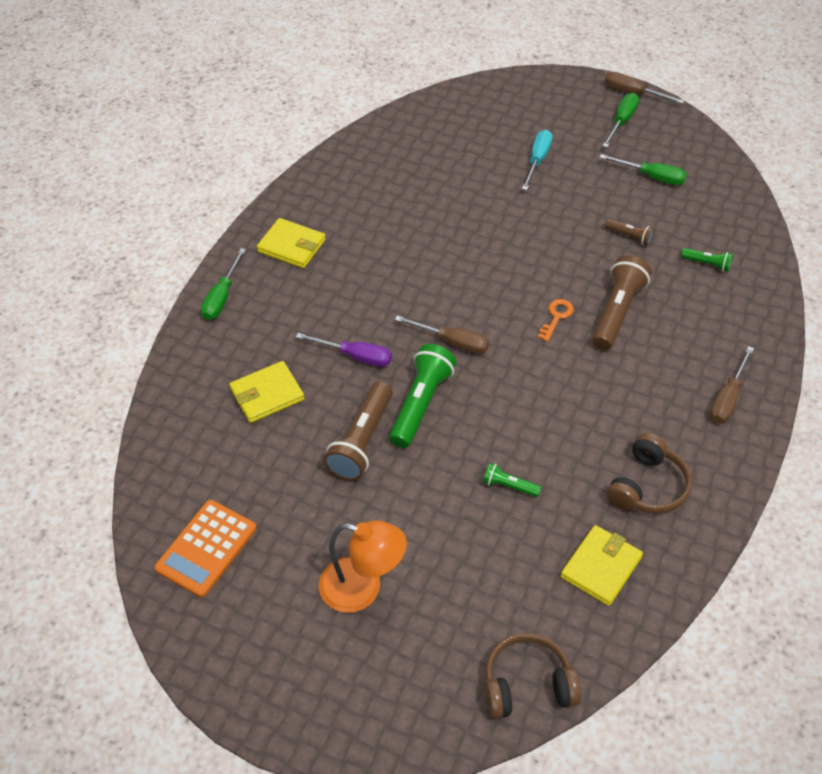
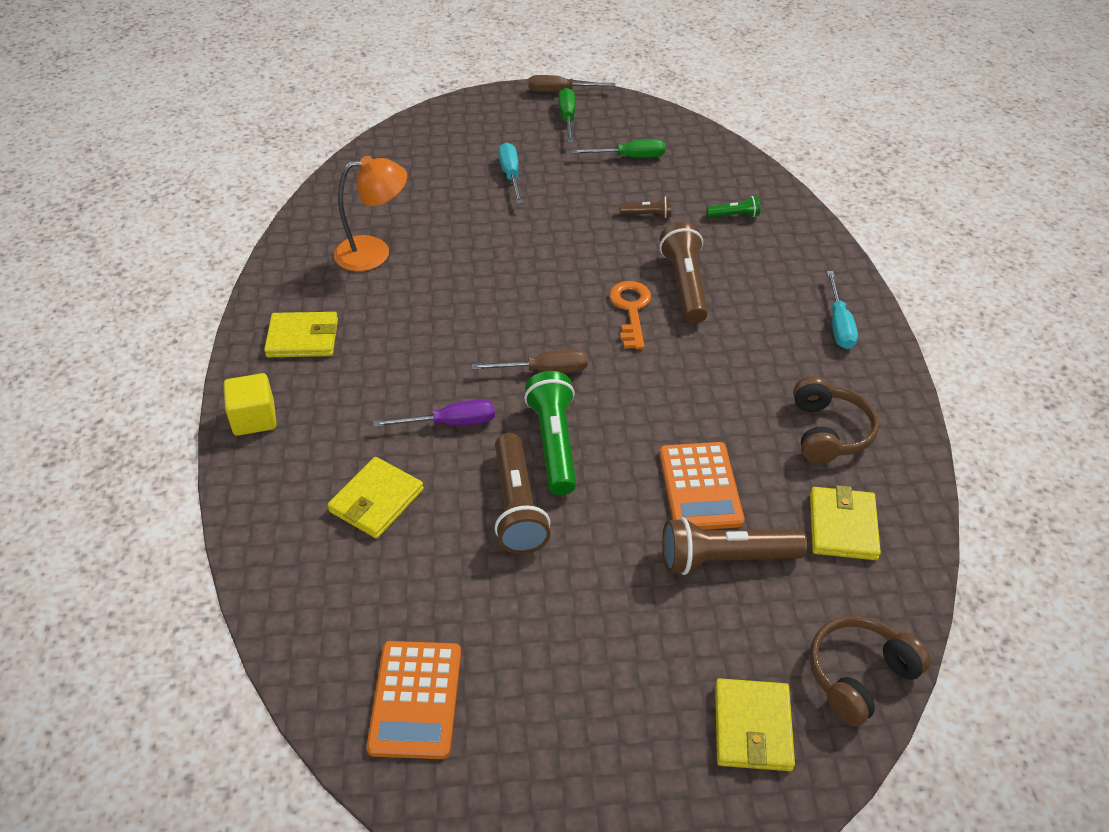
camera: 30 degrees left, 5 degrees down
green screwdriver [201,248,246,320] -> yellow cube [223,373,276,436]
orange lamp [319,520,407,613] -> orange lamp moved to [334,156,407,271]
green flashlight [483,463,541,497] -> orange calculator [659,442,745,530]
orange key [538,299,574,342] -> orange key [609,281,651,349], size x1.52
brown screwdriver [710,346,754,423] -> turquoise screwdriver [827,271,858,349]
none -> brown flashlight [662,517,808,575]
none -> yellow wallet [715,678,795,771]

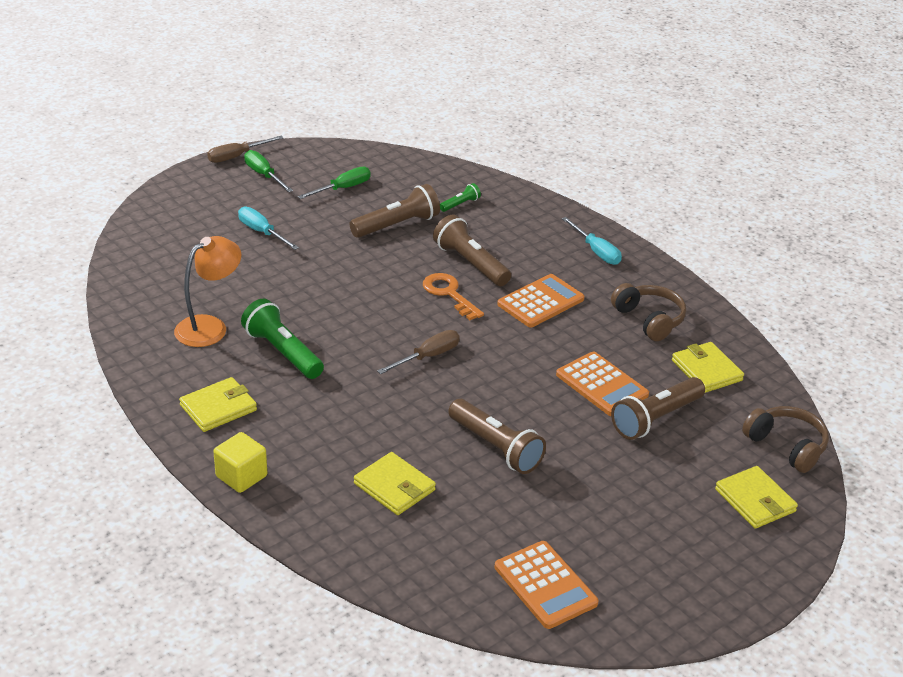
camera: 35 degrees left, 10 degrees down
yellow wallet [327,457,424,539] -> yellow wallet turned 45 degrees counterclockwise [354,452,436,515]
purple screwdriver [373,399,495,427] -> none
green flashlight [524,371,576,495] -> green flashlight moved to [241,299,324,379]
brown flashlight [620,197,671,218] -> brown flashlight [350,184,440,238], size x2.00
brown headphones [809,616,931,727] -> brown headphones turned 120 degrees clockwise [742,406,829,473]
none -> orange calculator [497,274,584,328]

